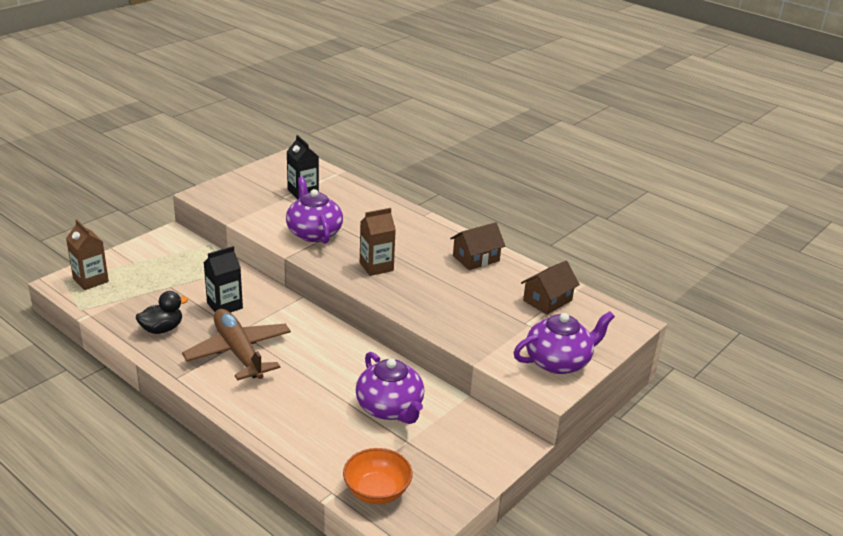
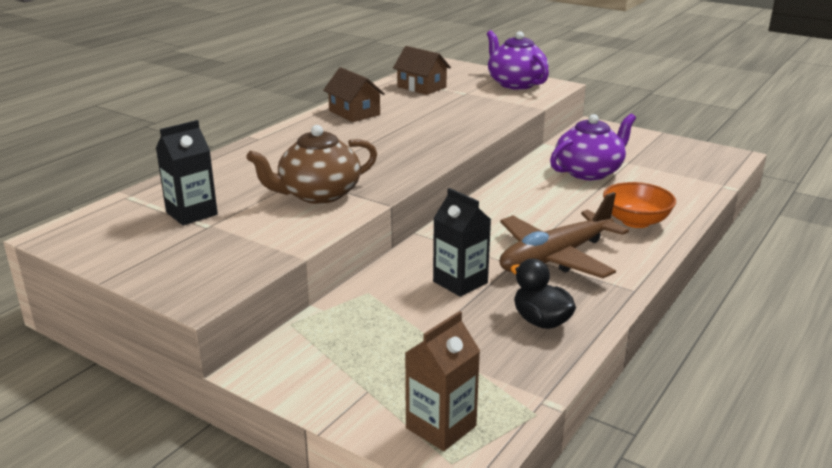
camera: 95 degrees left, 5 degrees down
purple teapot [286,177,343,244] -> brown teapot [246,125,377,204]
orange bowl [343,448,413,504] -> orange bowl moved to [603,182,676,228]
brown carton [360,208,396,276] -> none

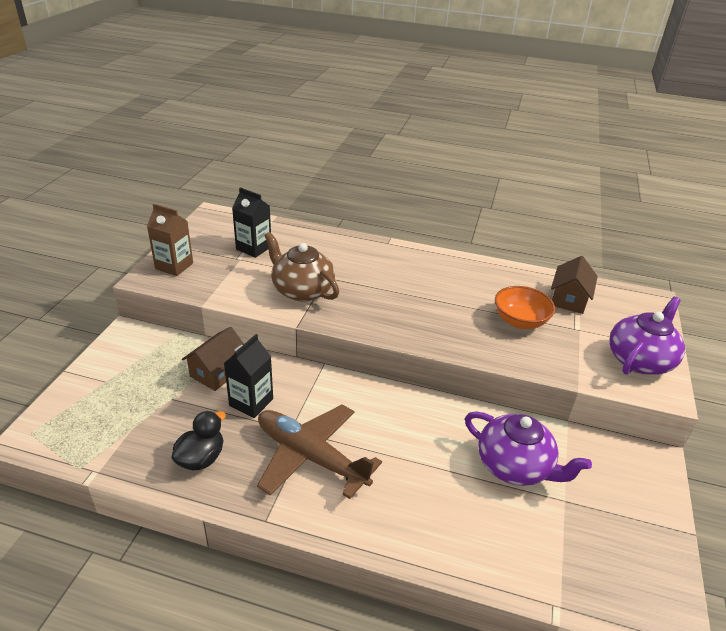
camera: 70 degrees right, 10 degrees up
brown house [323,67,385,122] -> brown house moved to [182,327,244,391]
brown carton [405,311,480,451] -> brown carton moved to [147,204,193,276]
orange bowl [603,182,676,228] -> orange bowl moved to [495,286,555,329]

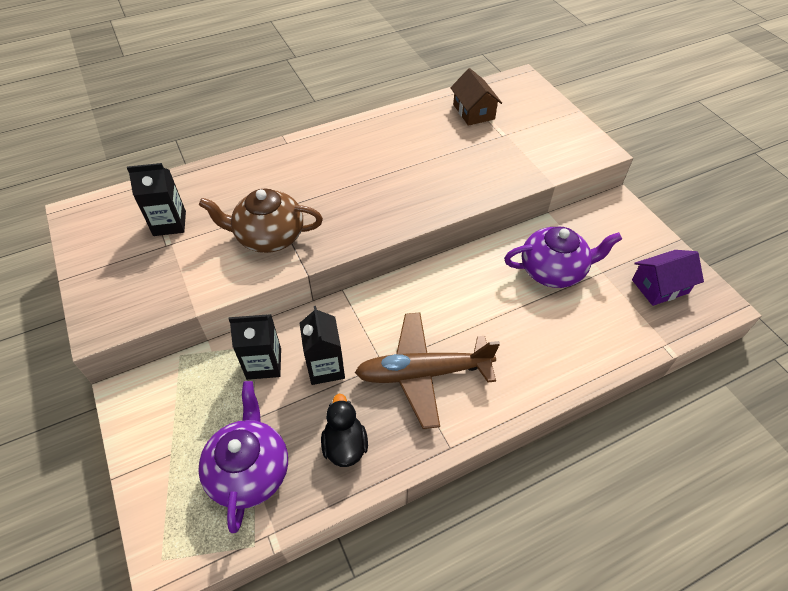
camera: 40 degrees left, 15 degrees up
brown carton [147,204,193,276] -> none
brown house [182,327,244,391] -> black carton [229,314,281,380]
orange bowl [495,286,555,329] -> none
purple teapot [609,297,685,375] -> purple teapot moved to [198,381,288,533]
none -> purple house [632,250,704,306]

